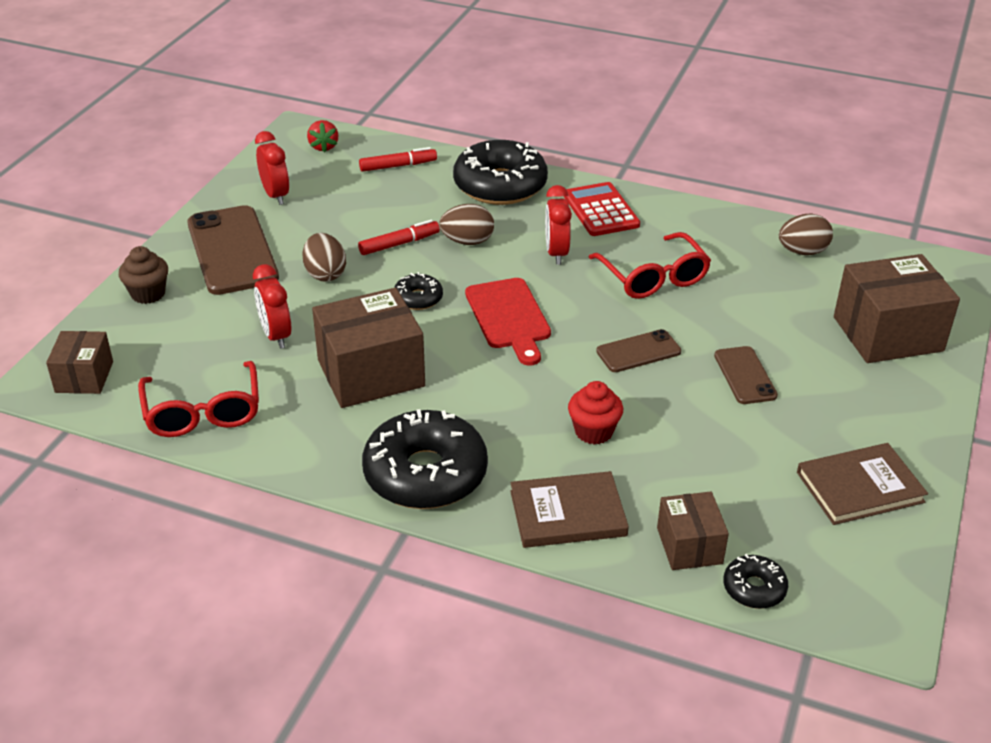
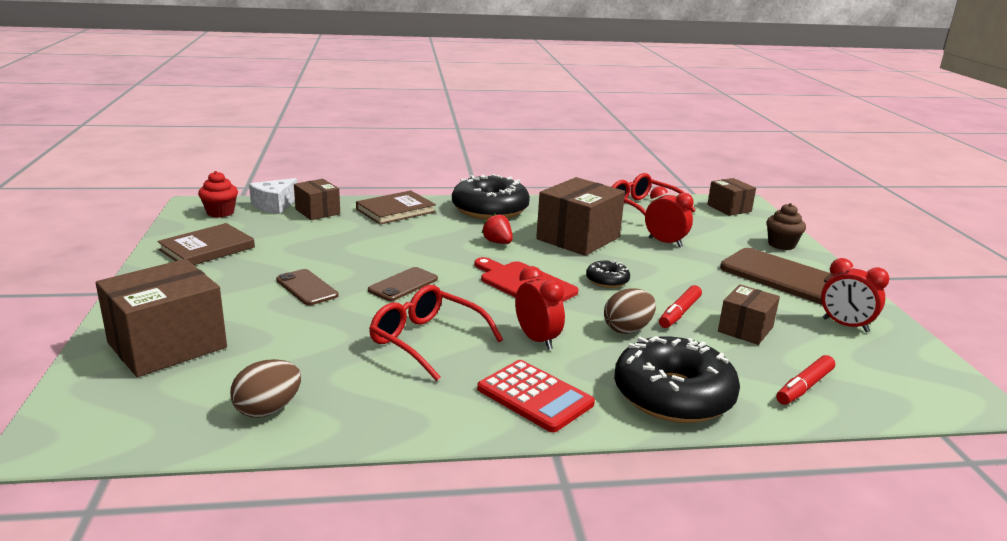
camera: 150 degrees right, 15 degrees down
brown egg [302,233,346,282] -> none
red strawberry [307,120,338,152] -> red strawberry moved to [481,213,513,244]
red cupcake [568,381,623,445] -> red cupcake moved to [198,171,238,218]
black donut [723,554,788,609] -> white cheese [249,178,297,214]
none -> brown box [718,284,780,345]

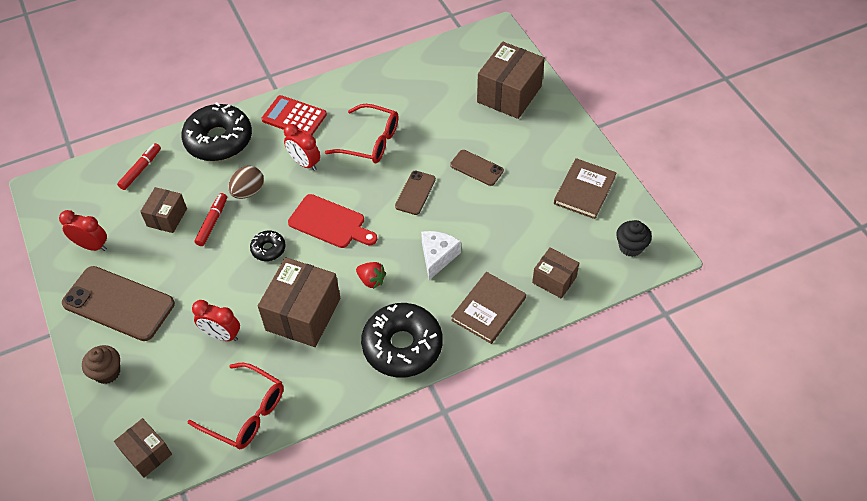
camera: 165 degrees right, 30 degrees up
red cupcake [198,171,238,218] -> black cupcake [616,220,652,257]
brown egg [230,359,301,418] -> none
white cheese [249,178,297,214] -> white cheese moved to [421,231,461,280]

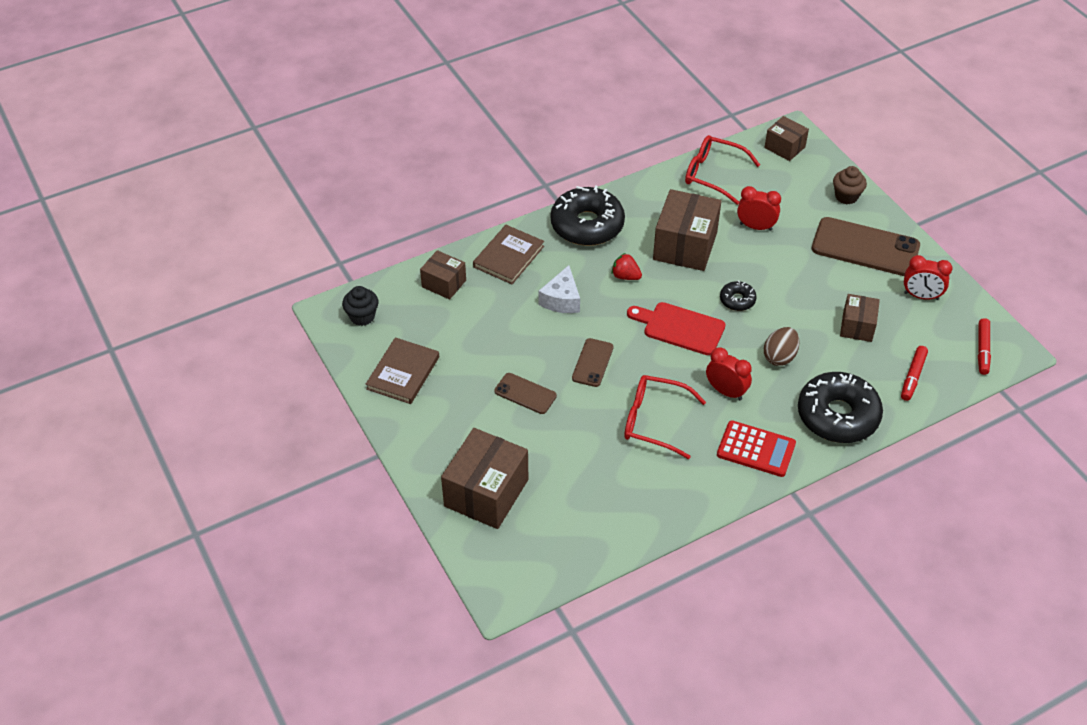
camera: 175 degrees right, 5 degrees down
red marker [194,193,227,246] -> red marker moved to [978,318,991,375]

